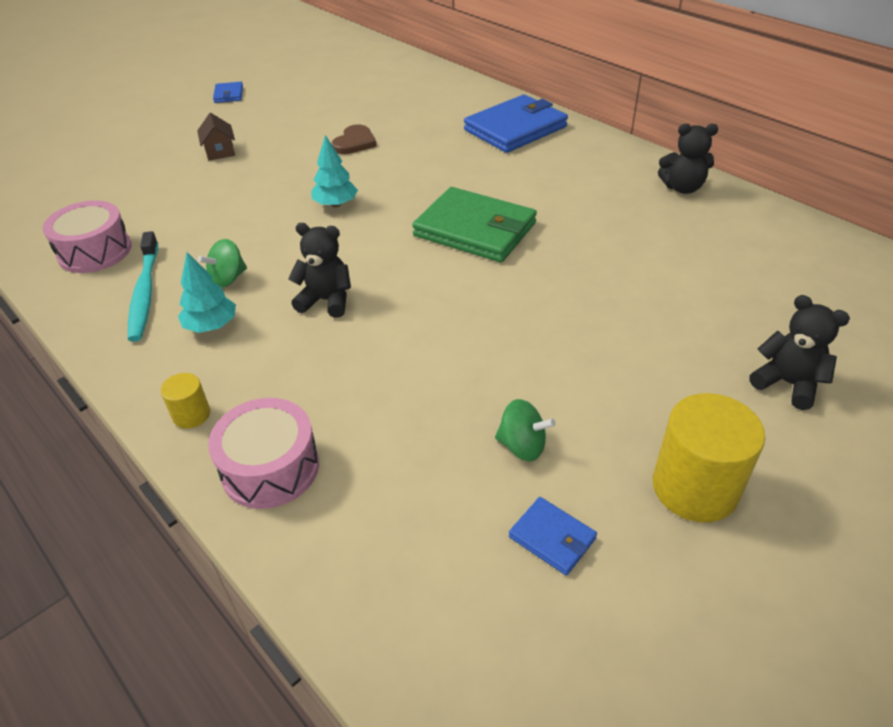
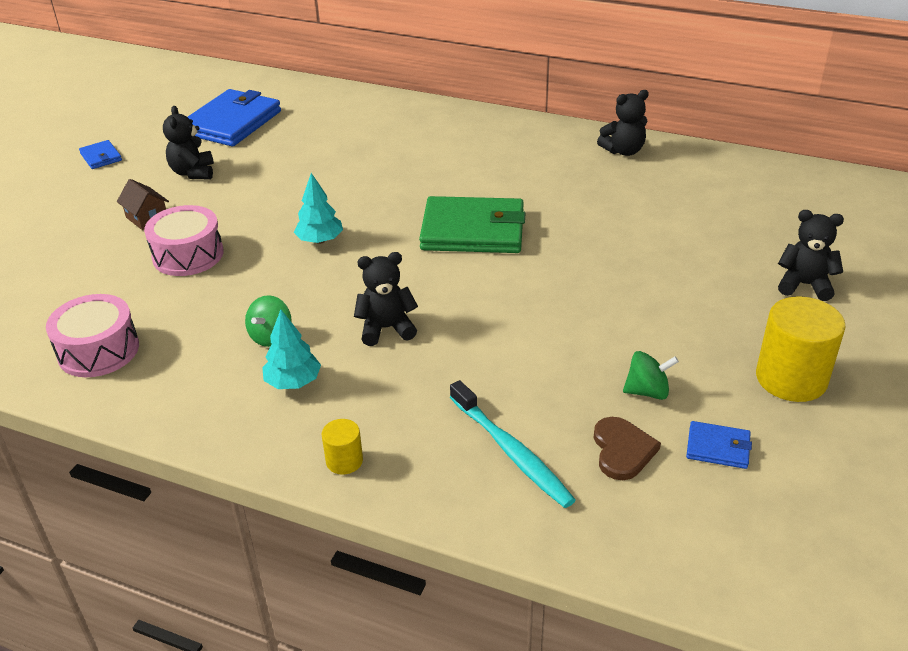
camera: 25 degrees left, 5 degrees down
turquoise toothbrush [128,231,158,342] -> turquoise toothbrush moved to [450,380,576,508]
pink drum [208,398,319,509] -> pink drum moved to [144,205,224,276]
brown heart [332,124,377,154] -> brown heart moved to [594,417,661,480]
blue wallet [464,95,568,153] -> blue wallet moved to [188,89,281,147]
none -> black teddy bear [163,106,214,180]

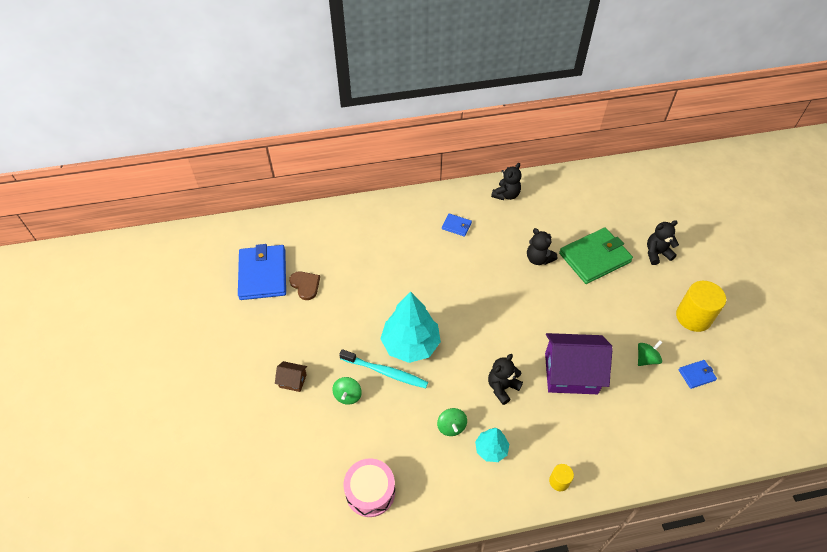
camera: 35 degrees left, 15 degrees up
blue wallet [79,140,122,169] -> blue wallet moved to [442,213,472,237]
pink drum [144,205,224,276] -> green spinning top [332,377,362,405]
black teddy bear [163,106,214,180] -> black teddy bear moved to [527,228,557,265]
turquoise tree [294,173,343,244] -> turquoise tree [381,291,441,363], size x1.92
green wallet [419,196,526,253] -> green wallet moved to [559,228,633,284]
turquoise toothbrush [450,380,576,508] -> turquoise toothbrush moved to [339,349,428,388]
brown heart [594,417,661,480] -> brown heart moved to [289,271,320,300]
none -> purple house [545,333,613,394]

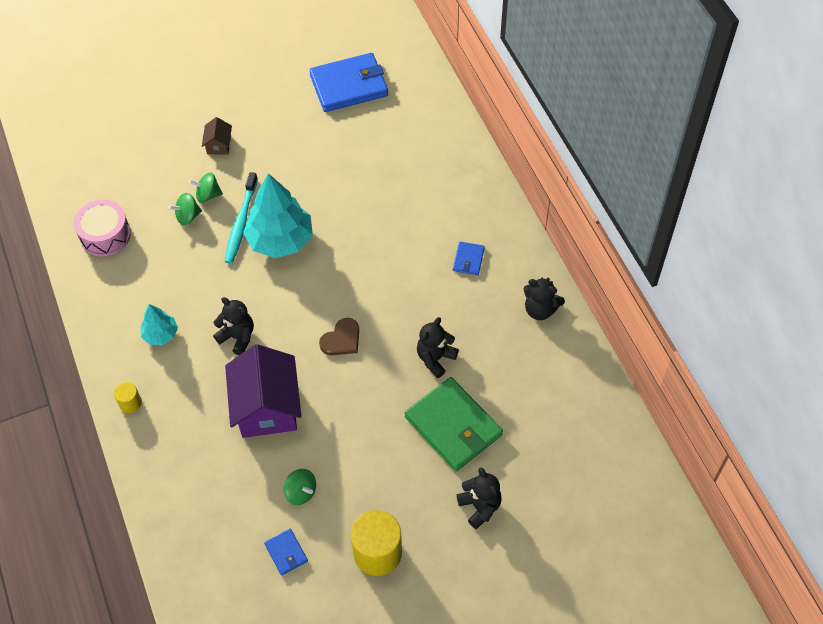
camera: 80 degrees right, 5 degrees up
brown heart [289,271,320,300] -> brown heart moved to [319,318,359,355]
green spinning top [437,408,467,436] -> green spinning top moved to [169,193,202,225]

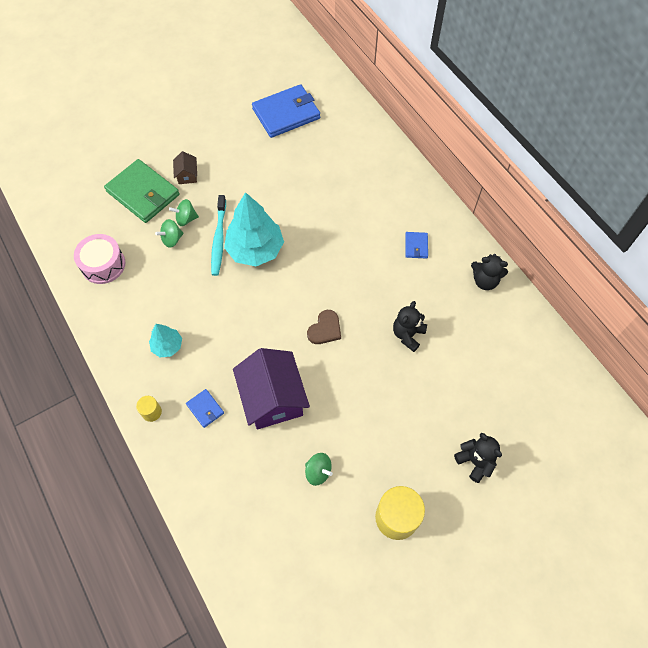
camera: 10 degrees left, 5 degrees up
black teddy bear [213,297,254,355] -> none
blue wallet [264,529,308,576] -> blue wallet moved to [186,389,224,428]
green wallet [405,377,503,472] -> green wallet moved to [104,159,179,223]

